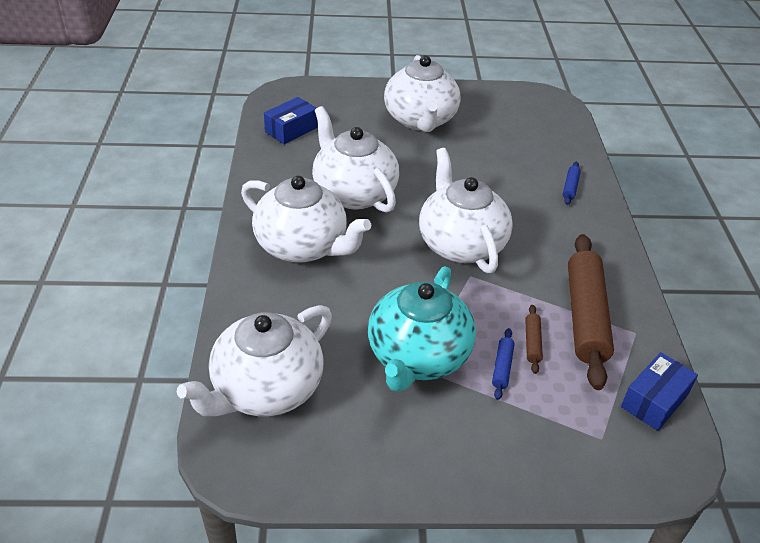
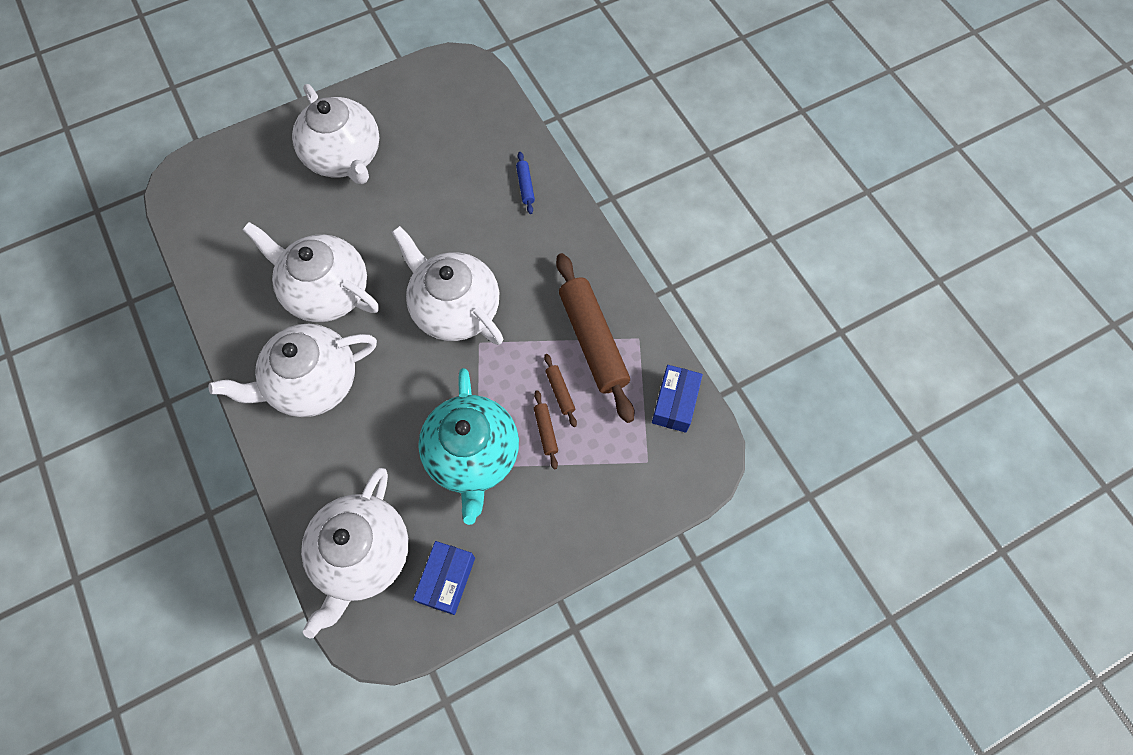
camera: 25 degrees left, 25 degrees up
white teapot [241,176,371,263] -> white teapot turned 150 degrees clockwise [208,324,377,417]
blue box [264,97,318,144] -> blue box moved to [413,541,475,615]
blue rolling pin [492,328,515,400] -> brown rolling pin [534,390,558,469]

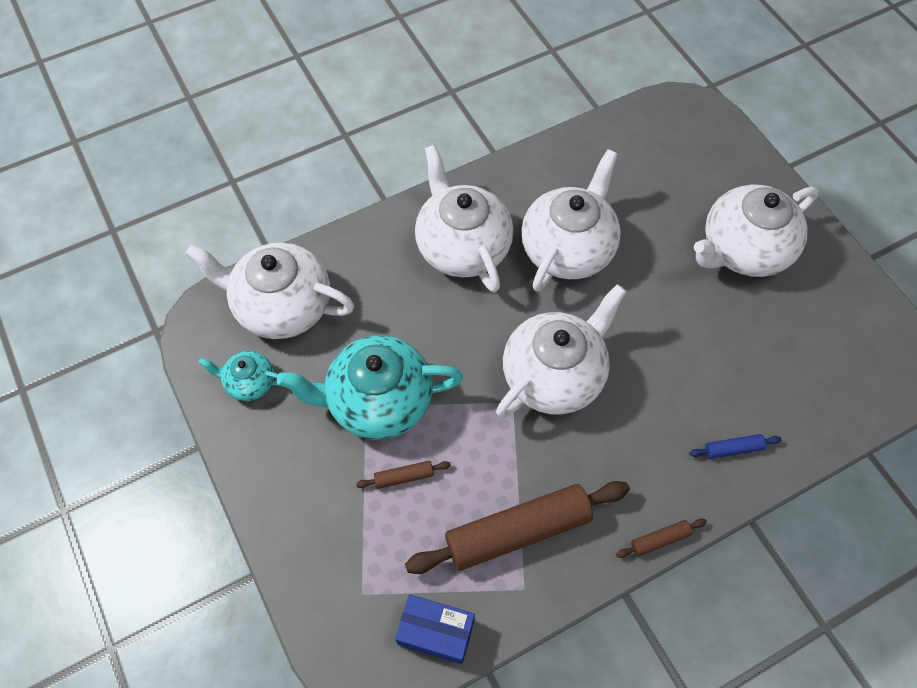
camera: 90 degrees right, 5 degrees down
blue box [413,541,475,615] -> turquoise teapot [198,351,278,401]
brown rolling pin [544,354,577,427] -> brown rolling pin moved to [616,518,707,558]

